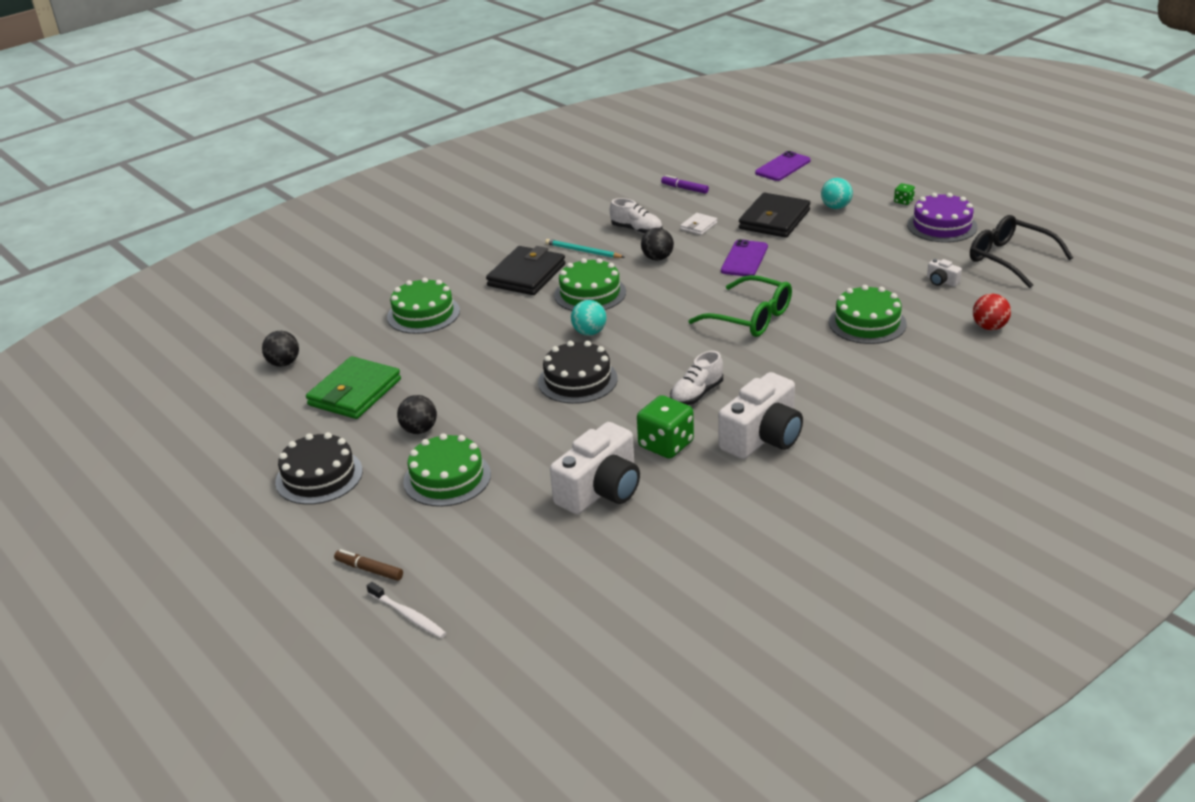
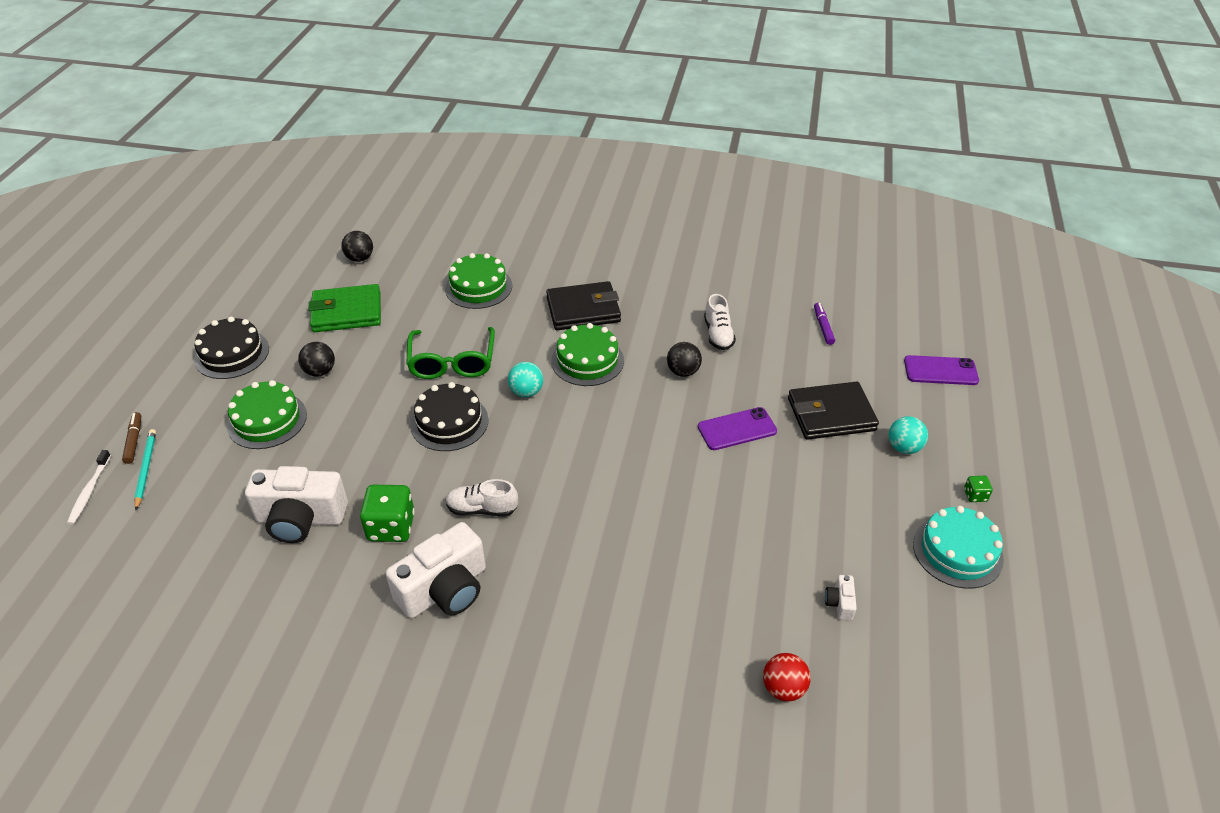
camera: 50 degrees right, 10 degrees up
turquoise pencil [545,239,624,258] -> turquoise pencil moved to [134,429,156,510]
white wallet [680,213,717,235] -> none
green glasses [688,275,792,337] -> green glasses moved to [406,327,495,379]
white camera [718,372,803,459] -> white camera turned 45 degrees counterclockwise [386,522,486,618]
green cake [829,285,907,344] -> none
purple cake [907,193,977,243] -> turquoise cake [913,506,1004,589]
black glasses [970,215,1073,288] -> none

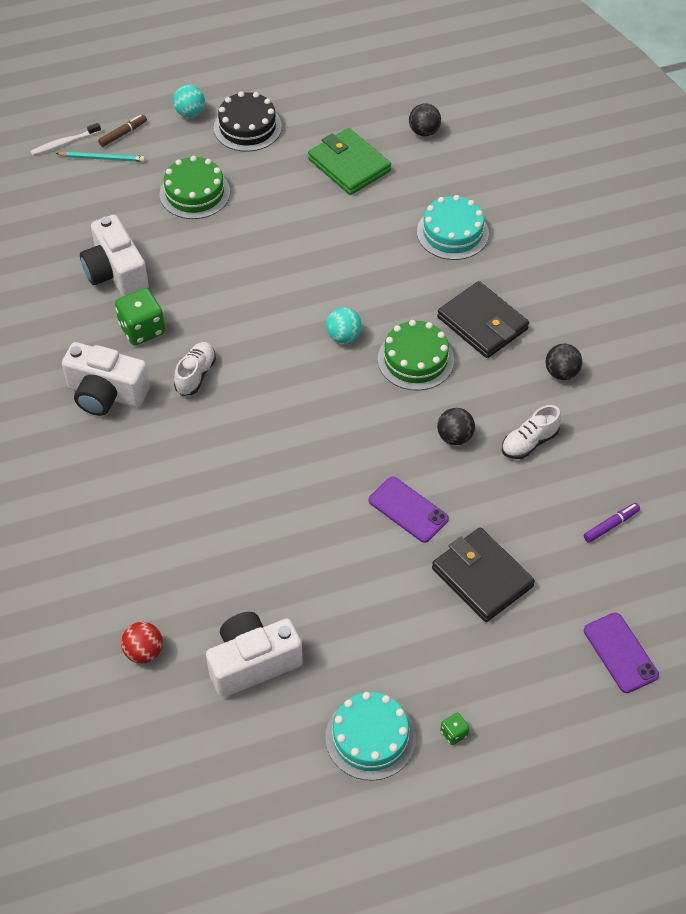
camera: 60 degrees right, 10 degrees up
turquoise pencil [134,429,156,510] -> turquoise pencil turned 45 degrees clockwise [55,151,145,162]
black ball [298,342,335,377] -> black ball moved to [545,344,582,380]
green glasses [406,327,495,379] -> none
black cake [410,382,488,451] -> none
green cake [445,253,512,309] -> turquoise cake [417,195,489,260]
white shoe [445,479,518,517] -> white shoe turned 45 degrees clockwise [174,342,216,396]
white camera [825,575,857,621] -> white camera [206,612,303,697], size x2.35
turquoise ball [889,416,928,454] -> turquoise ball moved to [173,85,205,118]

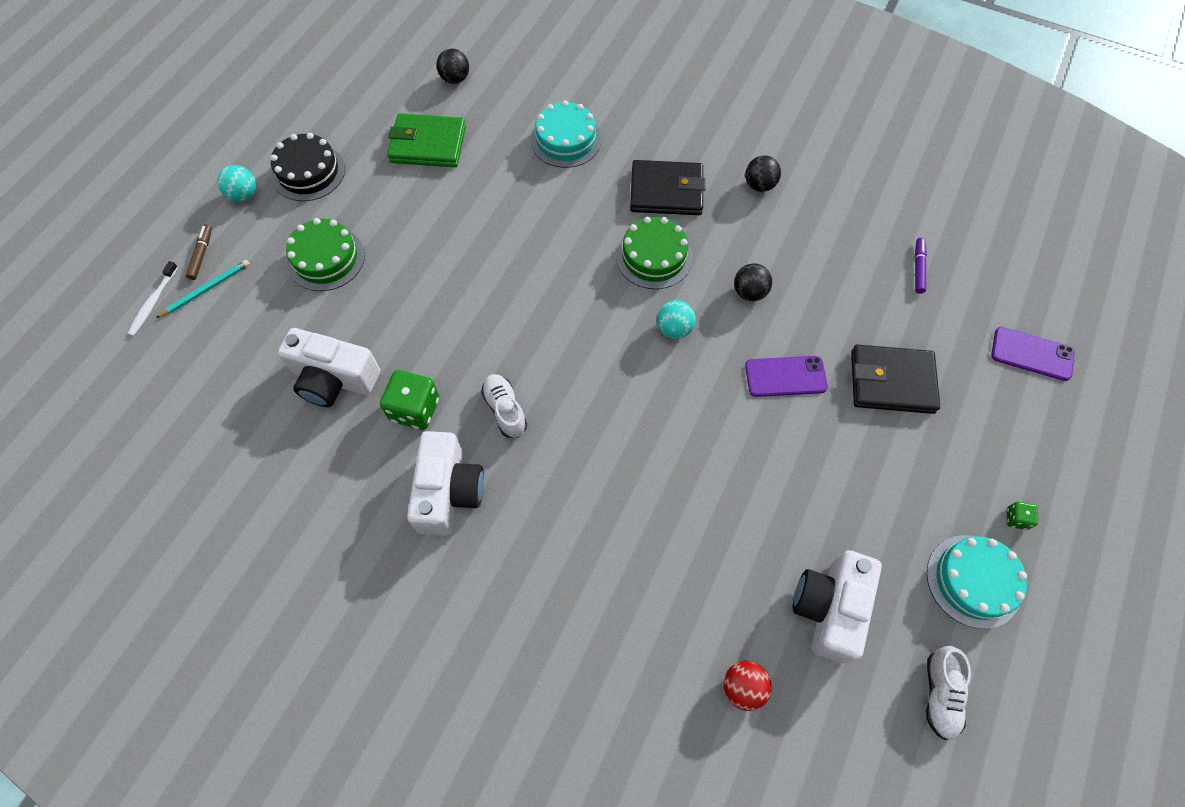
camera: 45 degrees left, 10 degrees up
white camera [62,342,150,416] -> white camera turned 60 degrees counterclockwise [407,431,484,536]
turquoise ball [326,307,362,343] -> turquoise ball moved to [657,300,695,339]
white shoe [502,405,561,459] -> white shoe moved to [926,646,971,740]

